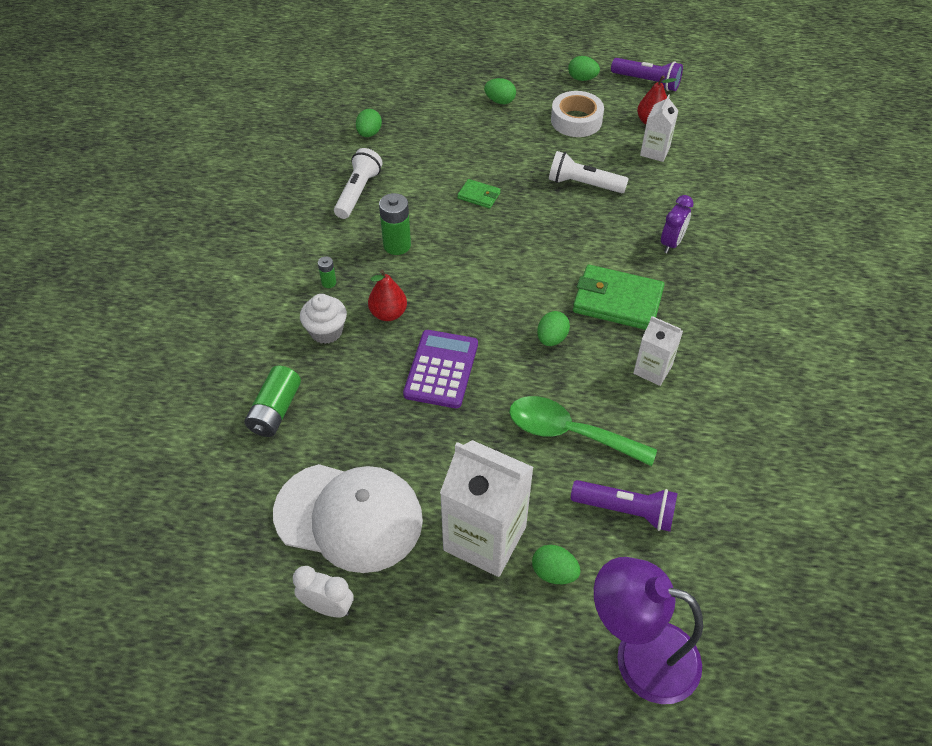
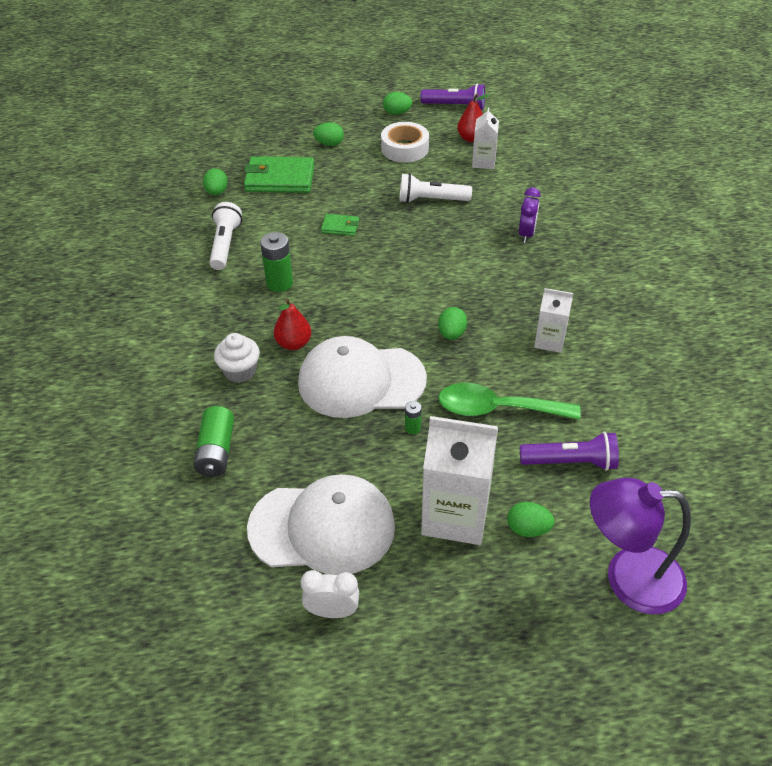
camera: 15 degrees left, 5 degrees down
green battery [318,256,336,288] -> green battery moved to [405,401,422,434]
purple calculator [403,330,478,408] -> white cap [298,336,427,418]
green wallet [573,265,664,330] -> green wallet moved to [244,156,314,193]

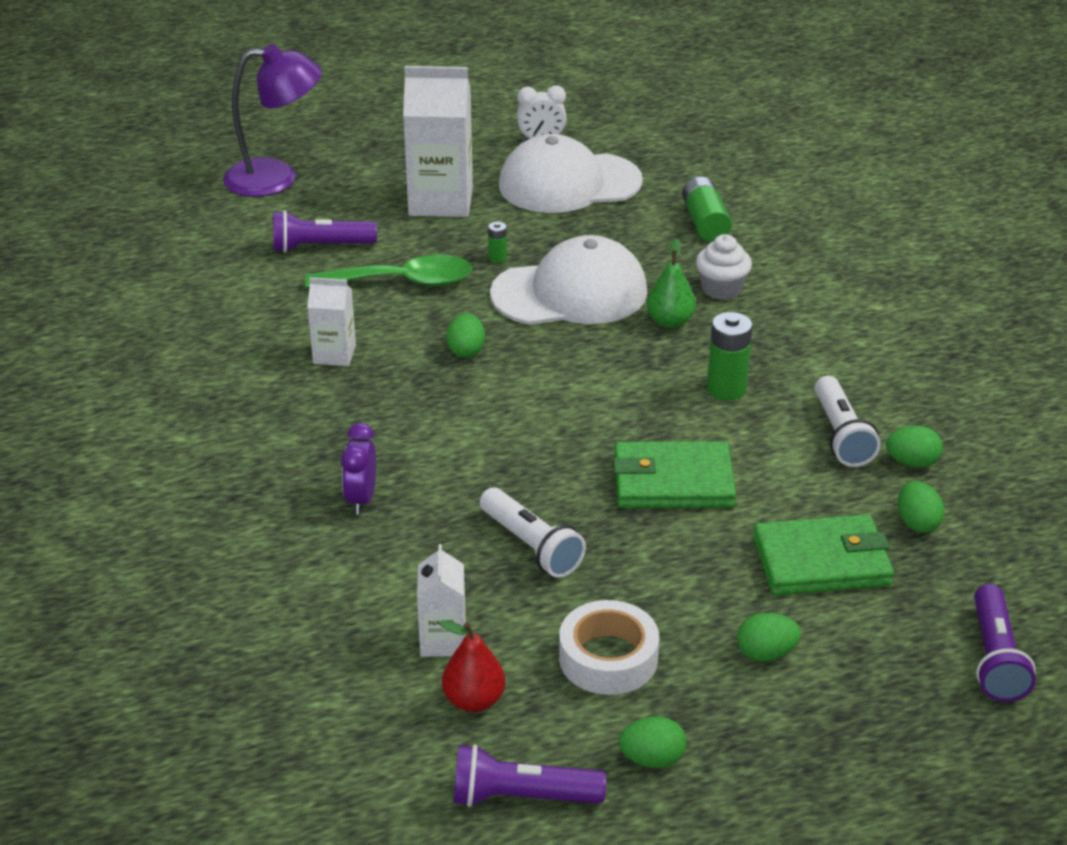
camera: 170 degrees right, 10 degrees down
red pear [274,298,311,350] -> green pear [647,238,696,328]
green wallet [321,214,359,236] -> green wallet [613,441,736,508], size x2.00
white flashlight [400,173,472,203] -> white flashlight turned 60 degrees clockwise [480,488,586,578]
green egg [507,502,555,537] -> green egg moved to [886,425,943,468]
none -> purple flashlight [974,584,1036,702]

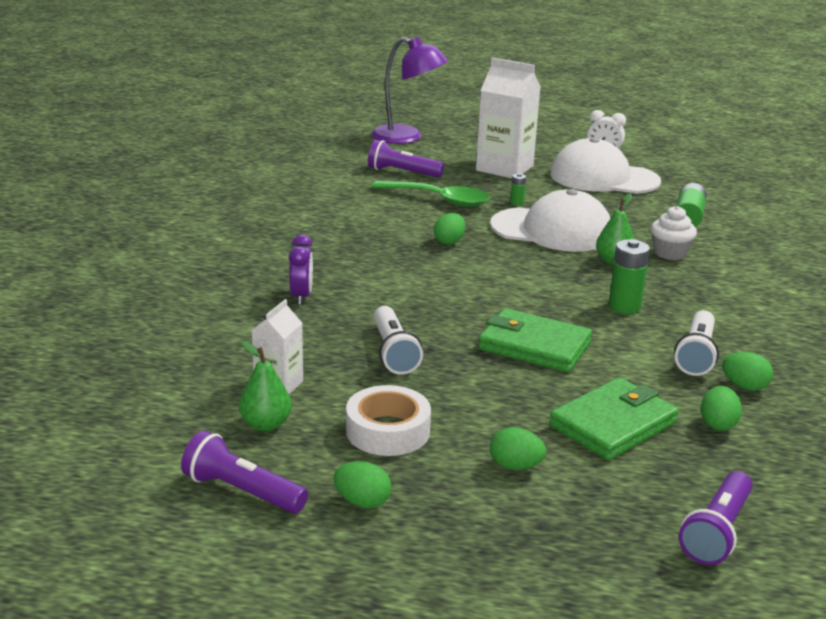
camera: 25 degrees right, 10 degrees down
white carton [307,277,356,366] -> none
purple clock [341,423,376,514] -> purple clock turned 150 degrees clockwise [289,235,313,305]
red pear [439,620,505,712] -> green pear [239,341,292,431]
green wallet [753,514,894,596] -> green wallet turned 60 degrees counterclockwise [549,377,679,460]

